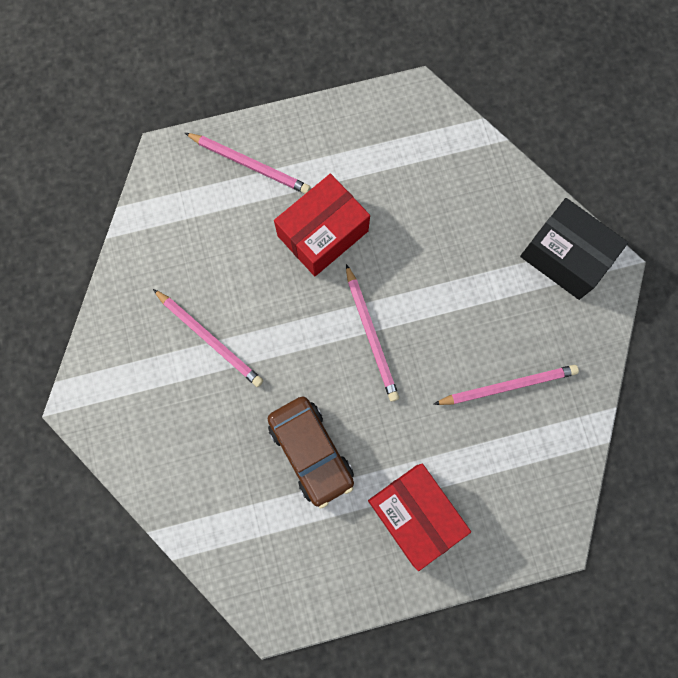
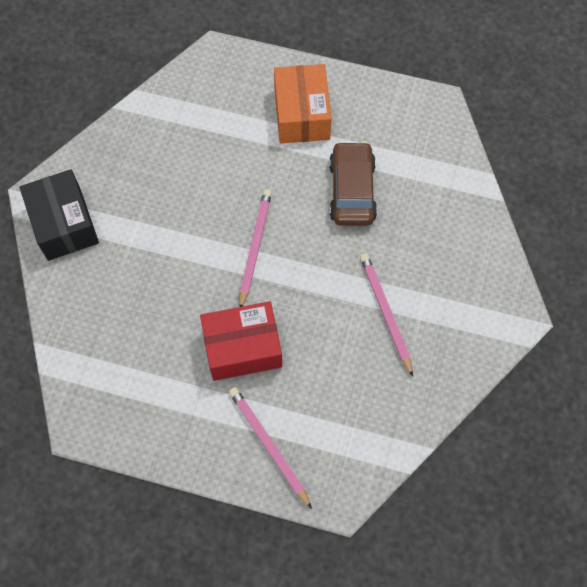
camera: 150 degrees left, 10 degrees down
red box [368,464,471,571] -> orange box [274,64,332,144]
pink pencil [433,365,579,405] -> none

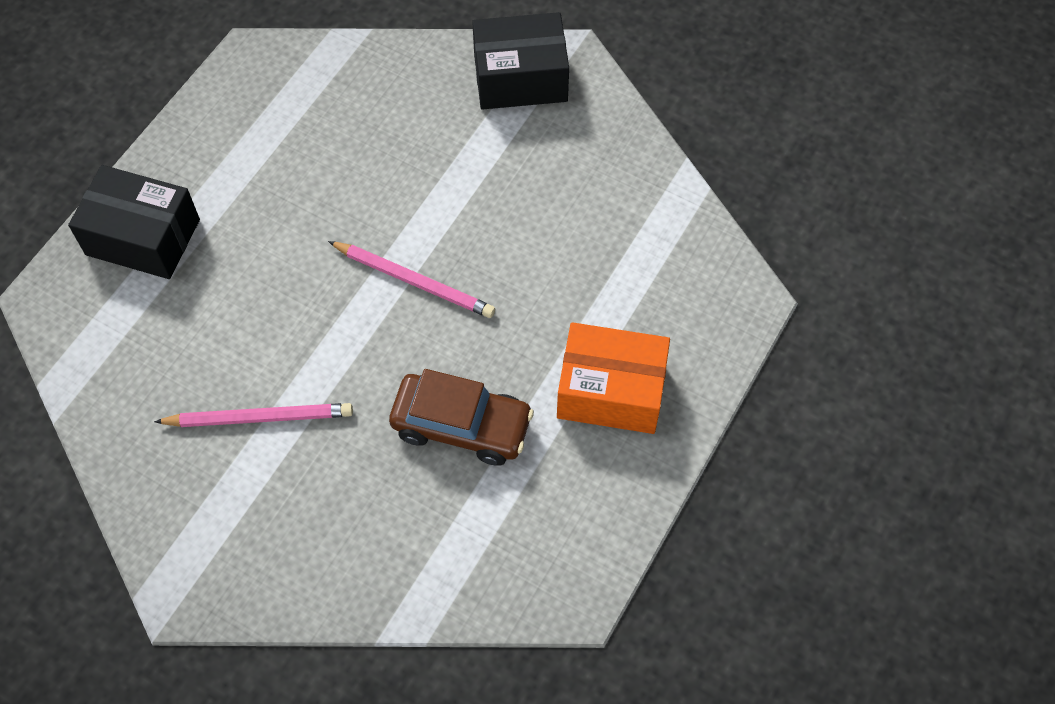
camera: 105 degrees right, 5 degrees down
red box [200,301,282,381] -> none
pink pencil [229,387,312,509] -> black box [68,165,200,279]

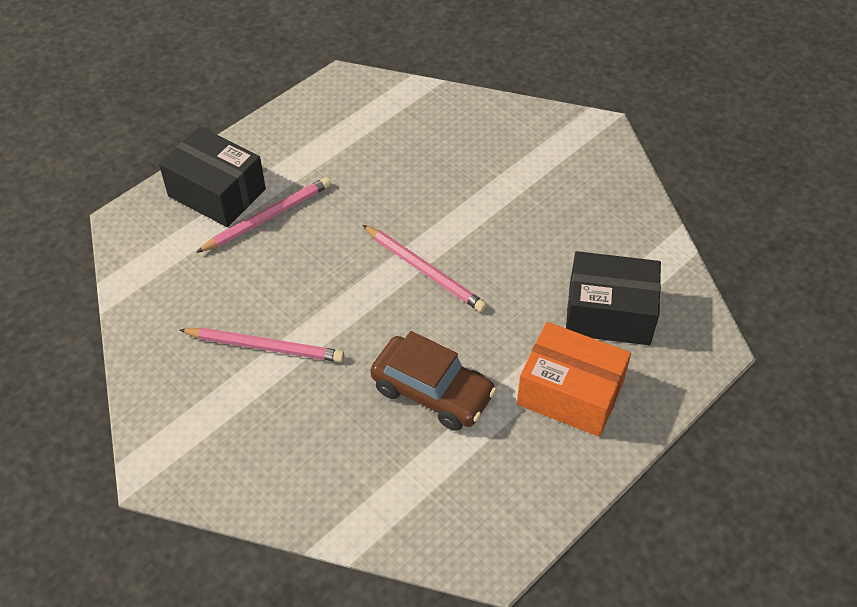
camera: 15 degrees right, 10 degrees down
black box [472,12,569,110] -> black box moved to [566,251,661,345]
none -> pink pencil [196,177,331,253]

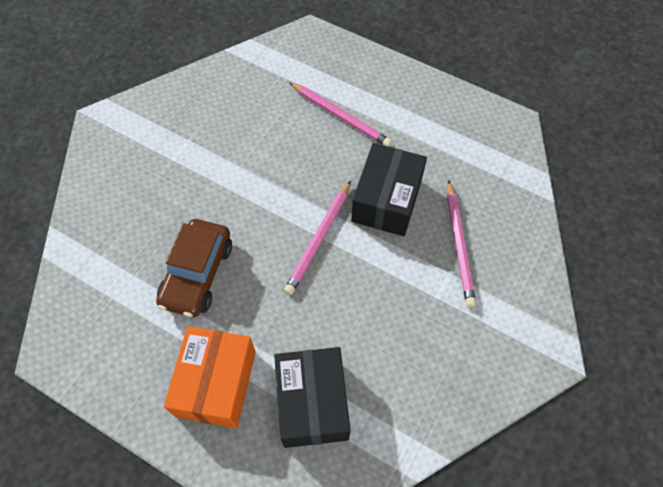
camera: 75 degrees right, 10 degrees up
black box [159,127,266,227] -> black box moved to [351,143,427,236]
pink pencil [180,328,344,362] -> pink pencil moved to [447,180,476,307]

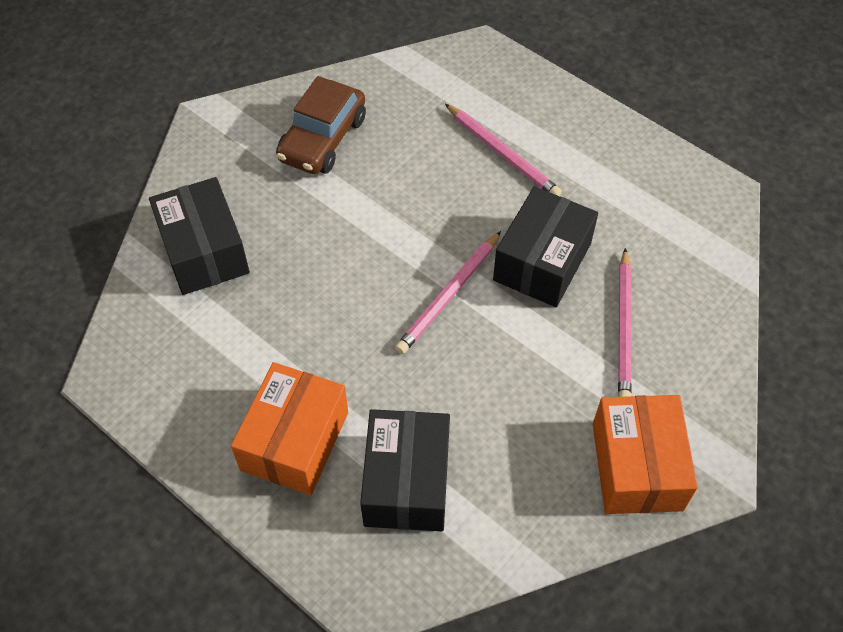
camera: 10 degrees right, 5 degrees down
brown car [156,219,232,317] -> brown car moved to [276,76,366,174]
none -> black box [149,177,250,295]
none -> orange box [593,395,698,514]

